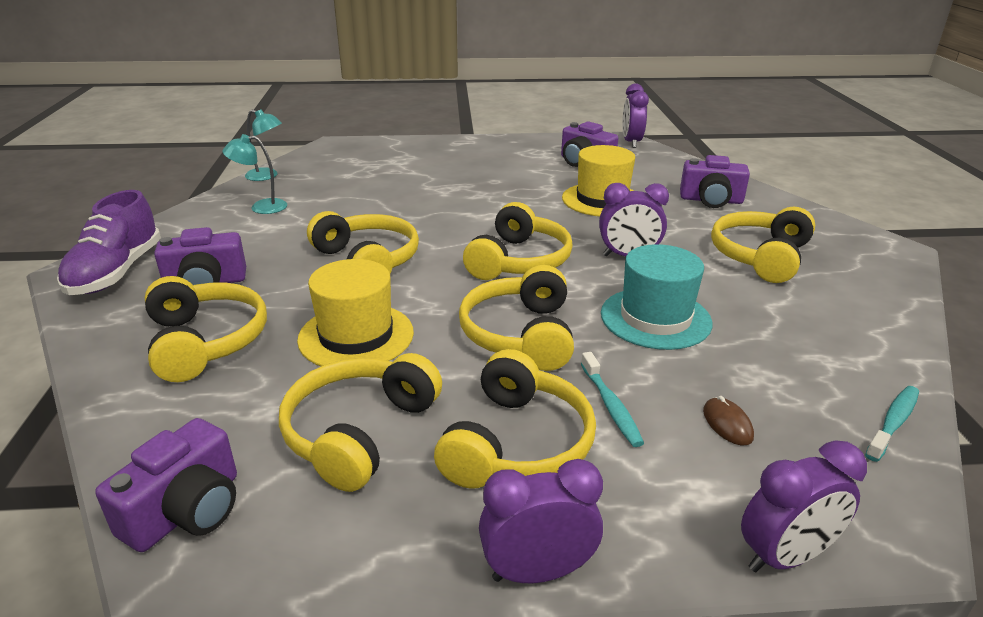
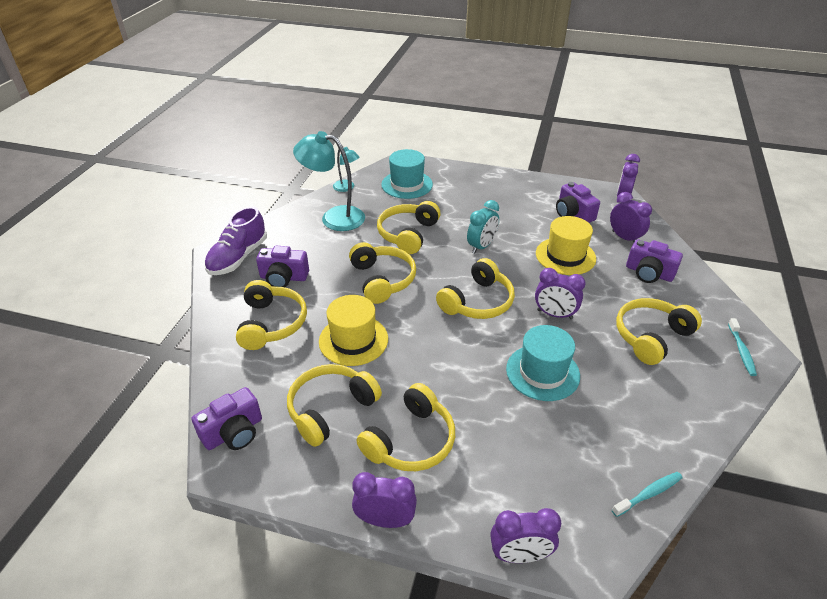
camera: 20 degrees right, 10 degrees up
turquoise lamp [222,134,287,214] -> turquoise lamp [293,131,365,231], size x1.86
yellow headphones [459,265,574,371] -> yellow headphones moved to [377,201,440,254]
turquoise toothbrush [581,352,644,447] -> turquoise toothbrush moved to [728,318,757,376]
brown mouse [703,396,754,446] -> none
none -> turquoise hat [381,149,433,199]
none -> turquoise clock [467,200,499,254]
none -> purple clock [610,192,652,242]

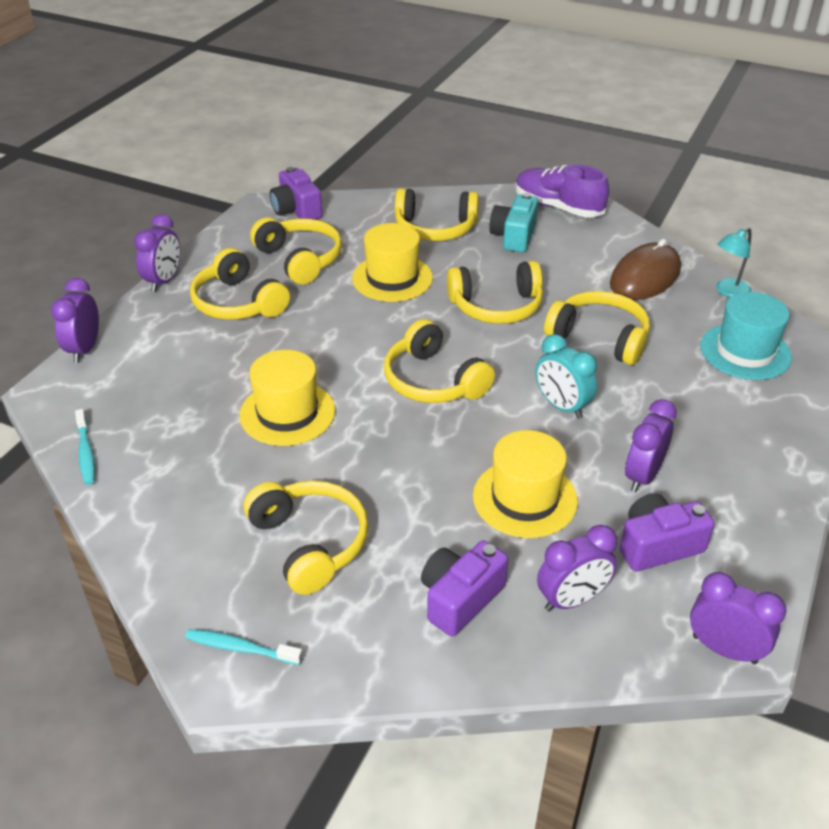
camera: 100 degrees right, 0 degrees up
purple camera [256,246,309,287] -> turquoise camera [489,193,538,252]
turquoise lamp [293,131,365,231] -> brown mouse [610,239,681,300]
turquoise hat [506,325,580,401] -> yellow hat [239,350,335,446]
purple clock [535,268,585,319] -> purple clock moved to [625,399,677,492]

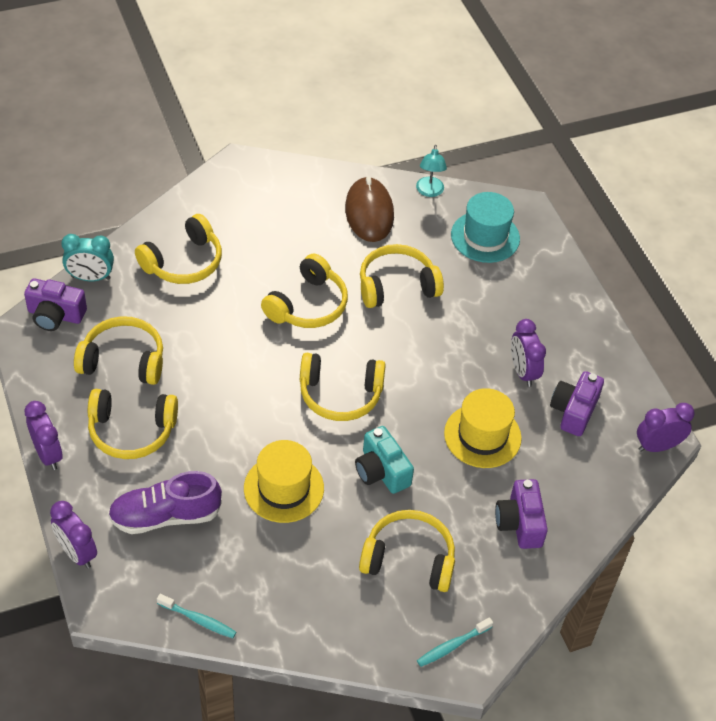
camera: 50 degrees left, 10 degrees up
yellow hat [352,223,433,302] -> none
turquoise camera [489,193,538,252] -> turquoise camera moved to [355,426,414,494]
purple shoe [515,164,609,218] -> purple shoe moved to [108,471,222,534]
turquoise clock [536,334,597,419] -> turquoise clock moved to [61,234,114,281]
purple clock [537,525,617,611] -> none

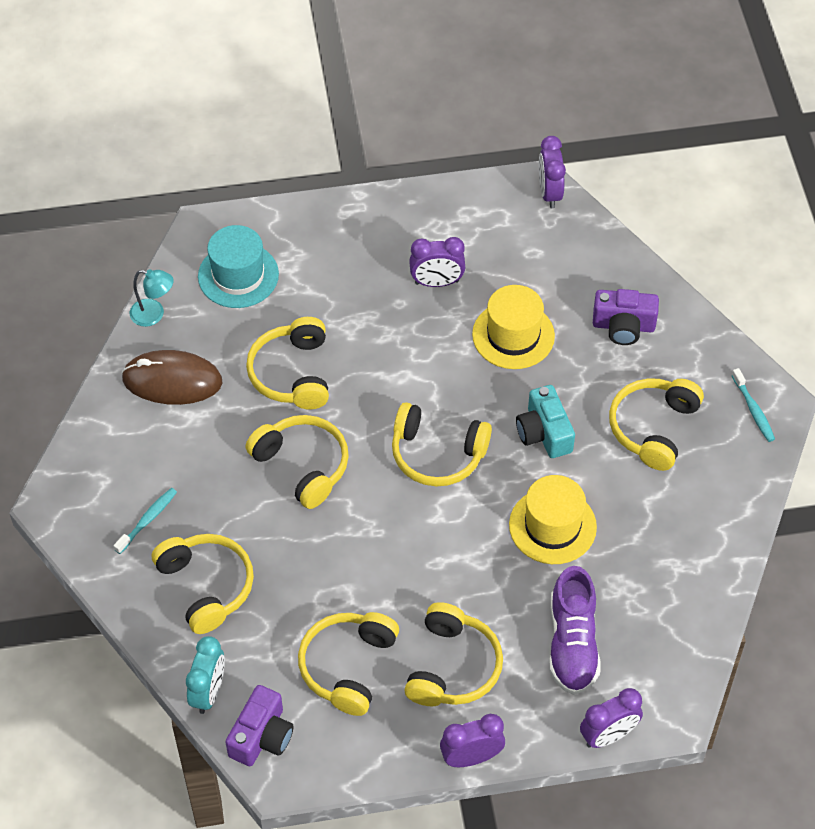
camera: 75 degrees left, 5 degrees up
turquoise toothbrush [157,594,236,638] -> turquoise toothbrush moved to [113,488,177,554]
yellow headphones [300,353,386,421] -> yellow headphones turned 90 degrees clockwise [392,402,492,486]
turquoise camera [355,426,414,494] -> turquoise camera turned 90 degrees clockwise [516,385,575,458]
purple camera [550,371,604,436] -> none

